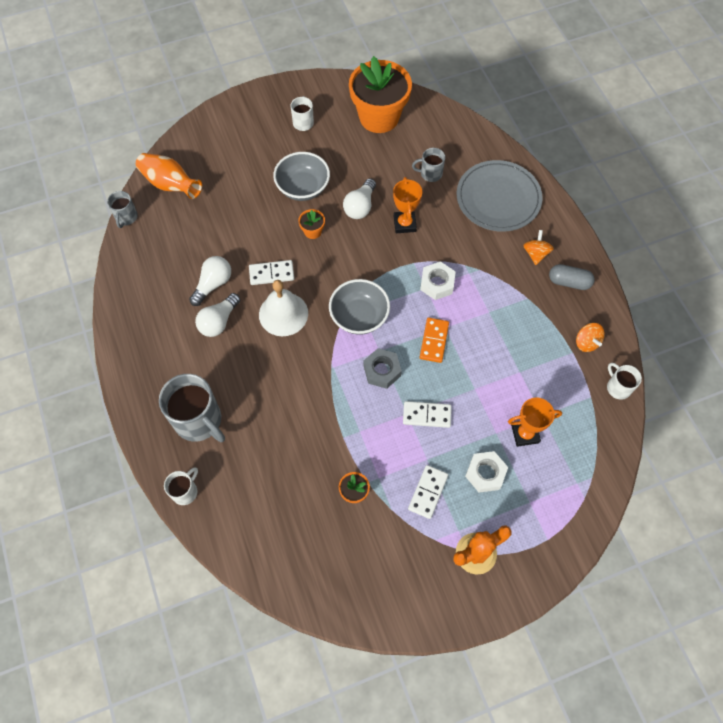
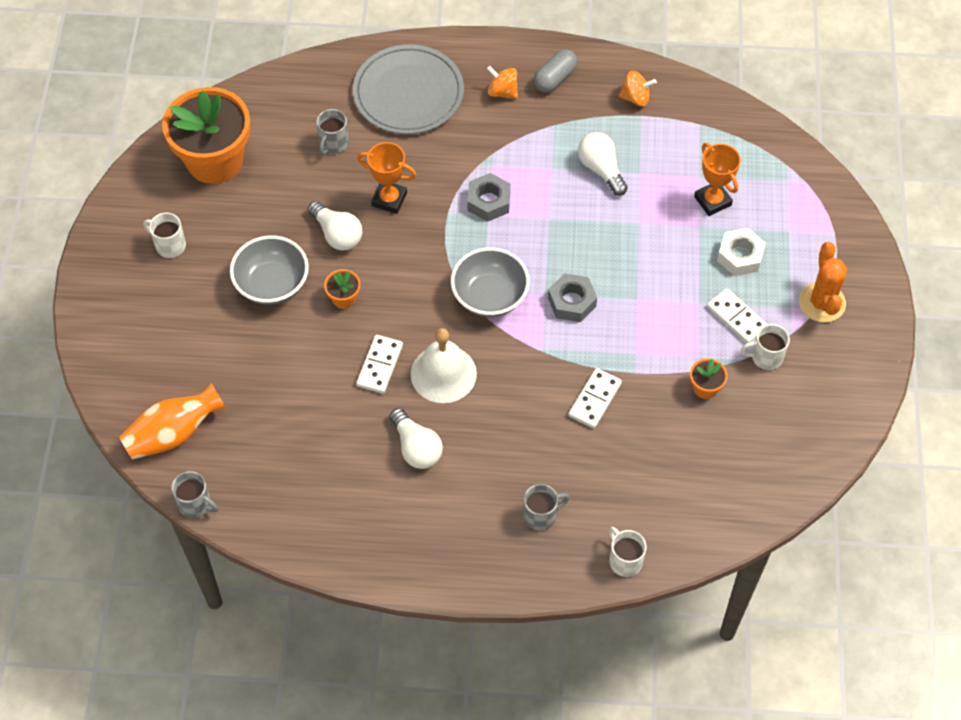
camera: 65 degrees left, 5 degrees down
grey mug [159,374,225,442] -> grey mug [523,484,570,531], size x0.52
white light bulb [189,256,231,306] -> white light bulb moved to [578,132,628,196]
white domino [403,401,452,428] -> white domino moved to [569,368,622,428]
white nut [420,261,456,300] -> grey nut [467,173,510,222]
orange domino [420,318,449,363] -> none
orange trophy [508,398,562,447] -> orange trophy turned 45 degrees counterclockwise [694,143,741,216]
white mug [607,363,642,400] -> white mug moved to [741,324,790,370]

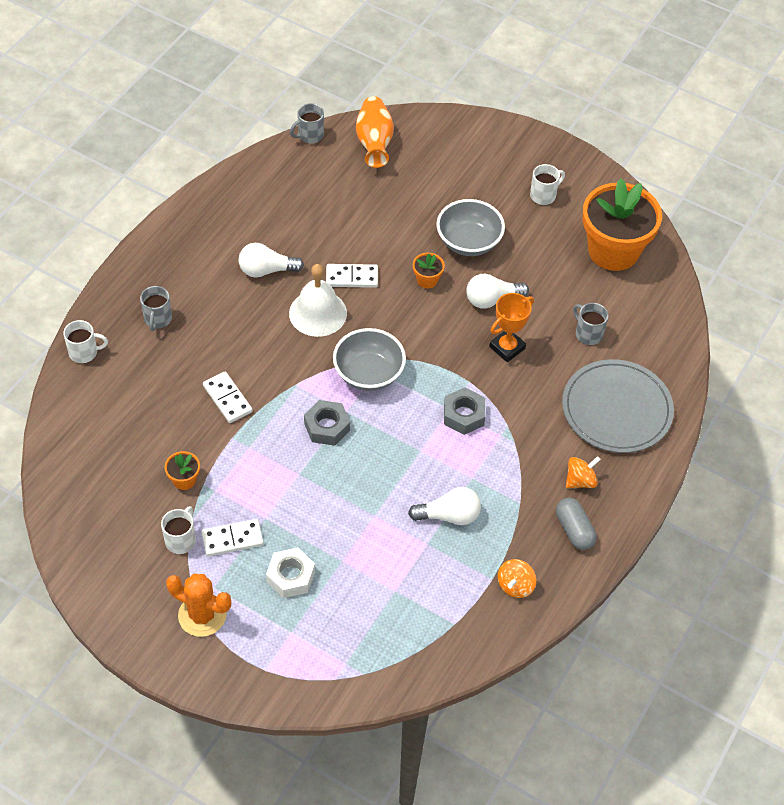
camera: 115 degrees right, 5 degrees down
white domino [356,335,403,394] -> white domino turned 45 degrees counterclockwise [326,264,378,288]
orange trophy [694,143,741,216] -> none

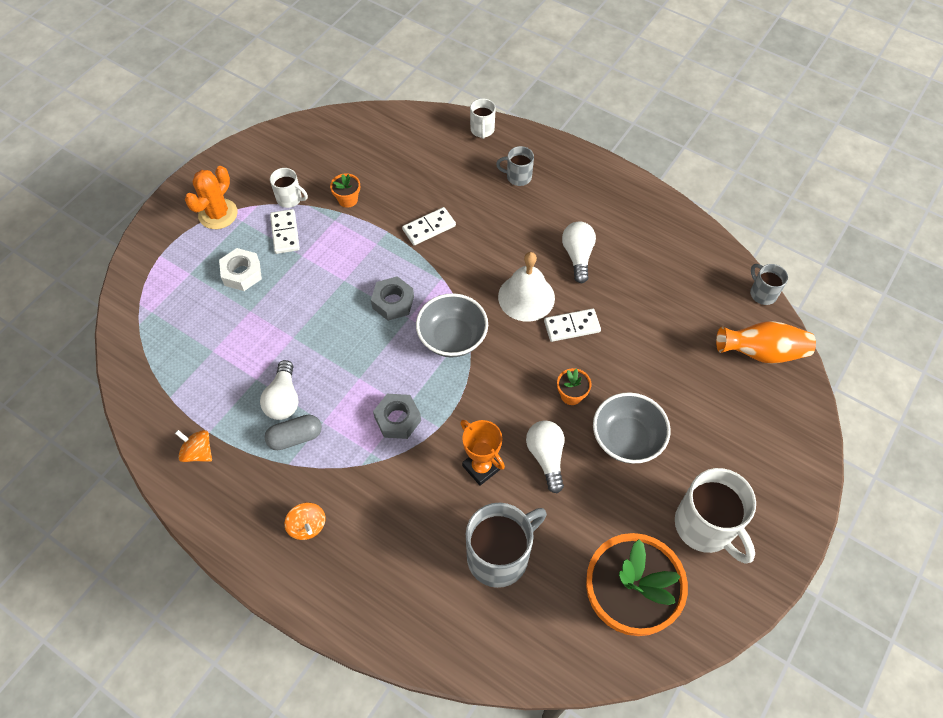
camera: 95 degrees right, 5 degrees up
white domino [326,264,378,288] -> white domino turned 75 degrees clockwise [544,309,601,342]
white mug [530,164,565,205] -> white mug [675,468,756,564], size x1.92
grey capsule [556,498,596,550] -> grey capsule moved to [264,414,322,450]
grey plate [562,359,674,453] -> none
grey mug [573,303,609,345] -> grey mug [466,503,547,588], size x1.92

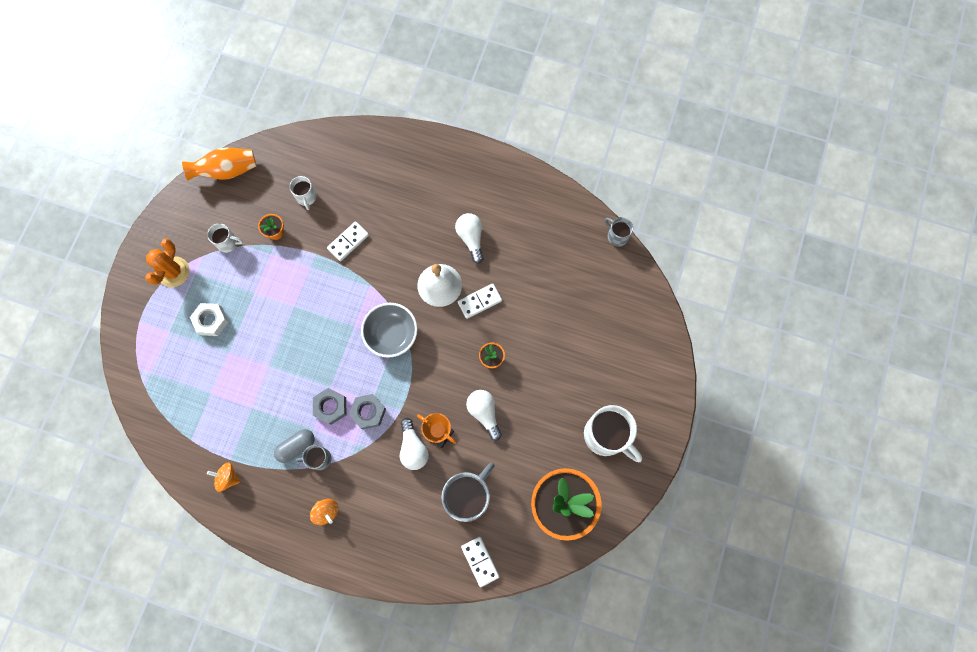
camera: 15 degrees left, 15 degrees up
white light bulb [260,360,298,420] -> white light bulb moved to [400,418,429,470]
white domino [270,209,300,254] -> white domino moved to [461,537,499,587]
grey nut [371,276,414,321] -> grey nut moved to [313,388,346,425]
white mug [470,98,496,139] -> white mug moved to [290,176,317,210]
grey mug [496,146,534,186] -> grey mug moved to [295,445,331,470]
grey bowl [593,392,671,464] -> none
orange vase [716,321,816,364] -> orange vase moved to [182,148,256,181]

